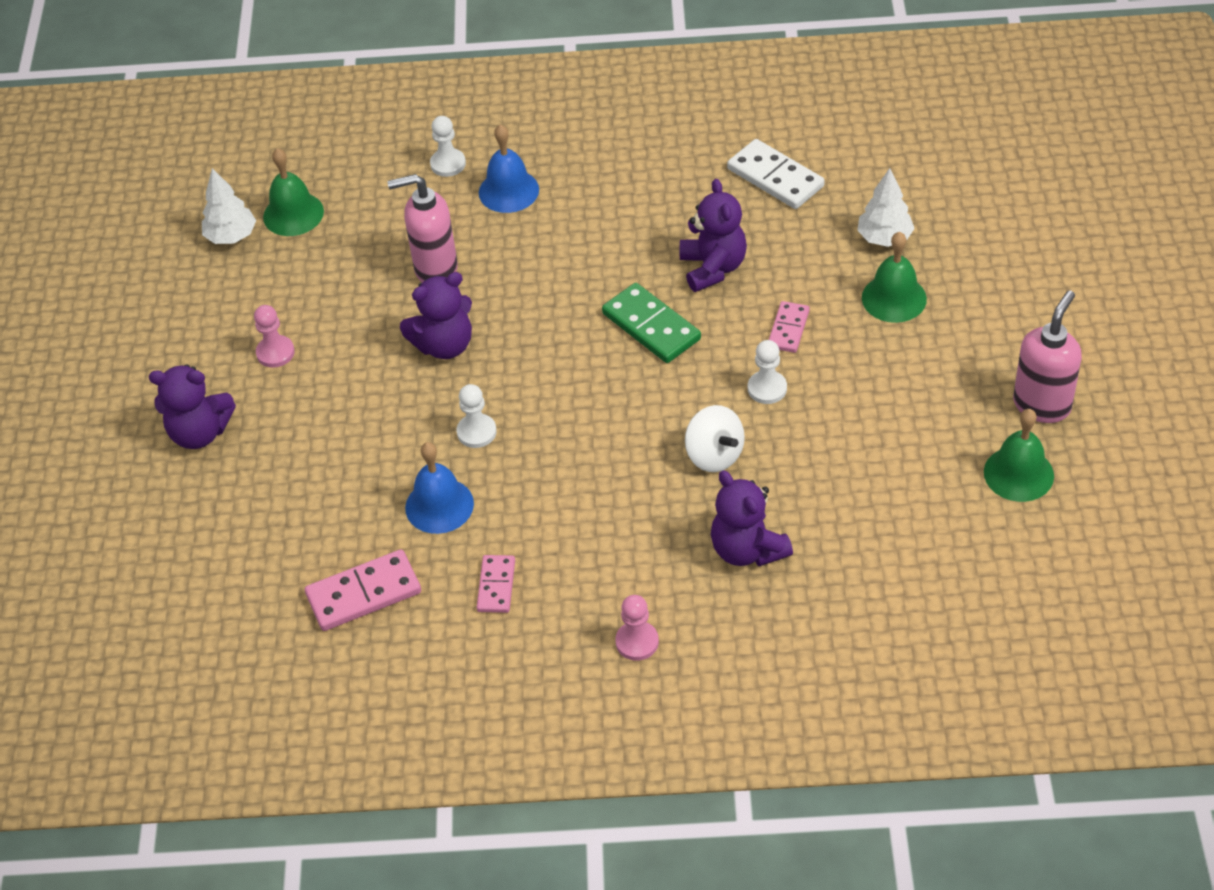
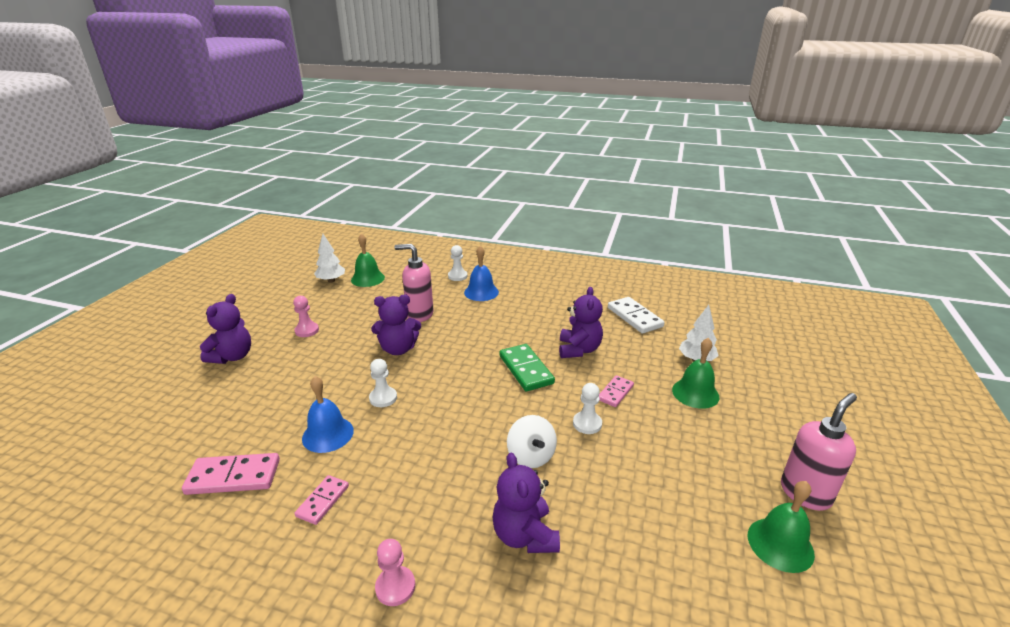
camera: 15 degrees right, 20 degrees down
purple teddy bear [149,364,236,449] -> purple teddy bear turned 90 degrees counterclockwise [200,294,251,364]

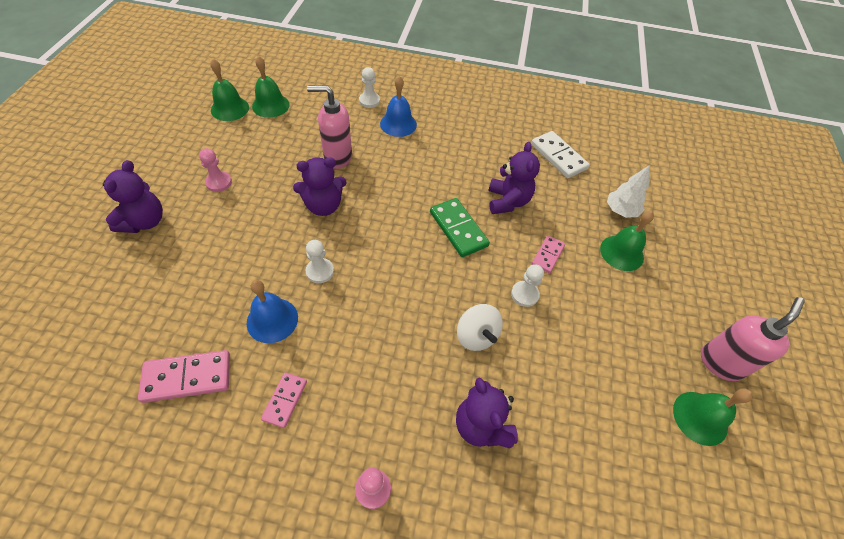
camera: 10 degrees left, 25 degrees up
white tree [314,234,345,283] -> green bell [210,59,249,121]

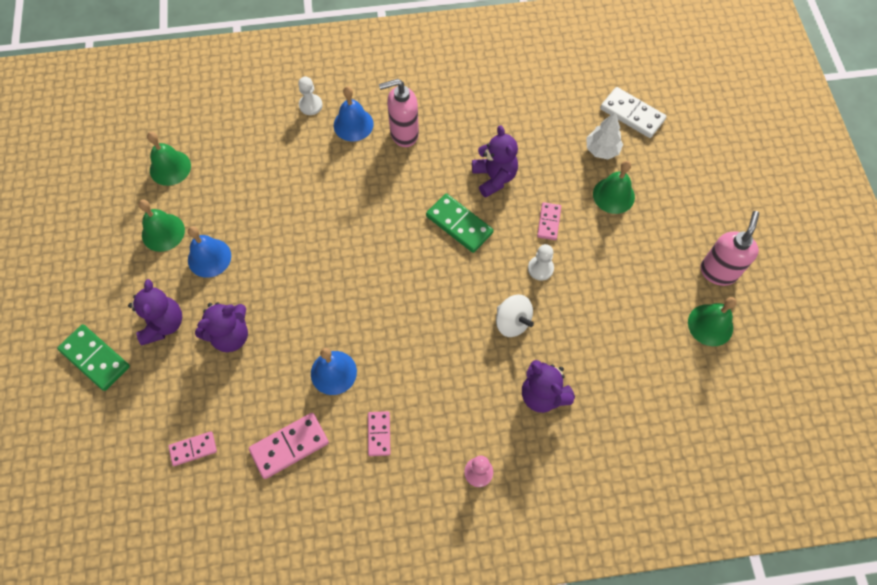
camera: 15 degrees left, 10 degrees up
pink pawn [199,148,232,192] -> blue bell [188,226,231,278]
green bell [252,56,290,118] -> green bell moved to [138,199,185,252]
purple teddy bear [293,157,346,216] -> purple teddy bear moved to [195,302,248,352]
white pawn [305,240,334,283] -> none
pink soap dispenser [307,85,352,169] -> pink soap dispenser moved to [379,79,419,147]
white domino [531,131,590,178] -> white domino moved to [600,87,666,138]
none -> green domino [57,324,130,391]
none -> pink domino [168,431,217,466]

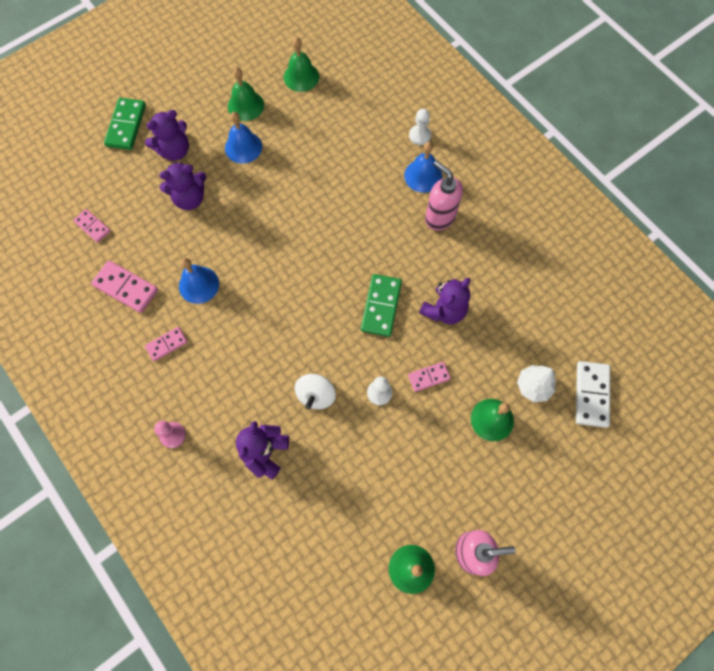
camera: 60 degrees right, 5 degrees up
purple teddy bear [195,302,248,352] -> purple teddy bear turned 45 degrees counterclockwise [159,162,206,210]

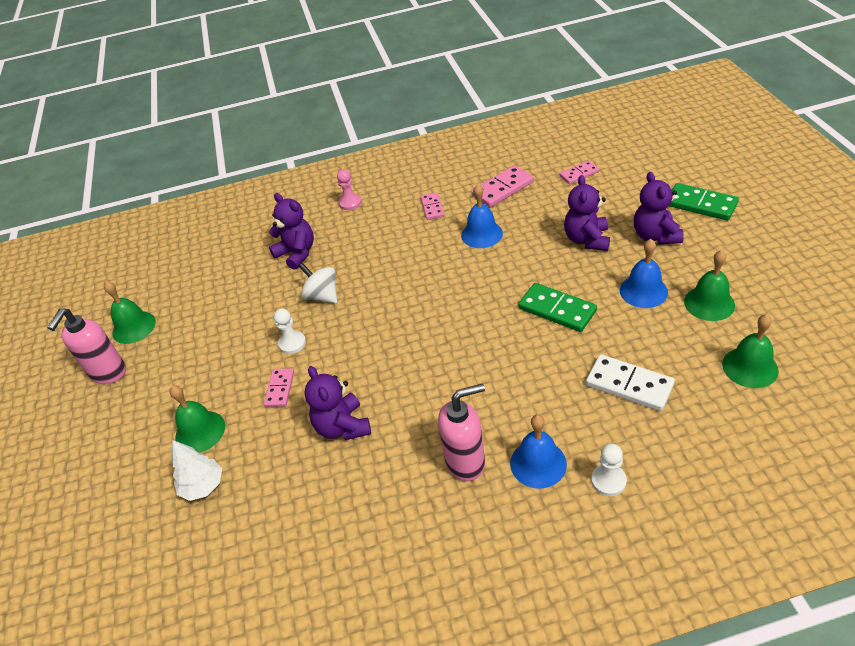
camera: 120 degrees right, 25 degrees down
green domino [361,274,402,337] -> green domino moved to [518,283,597,332]
white domino [576,361,610,428] -> white domino moved to [586,354,675,411]

